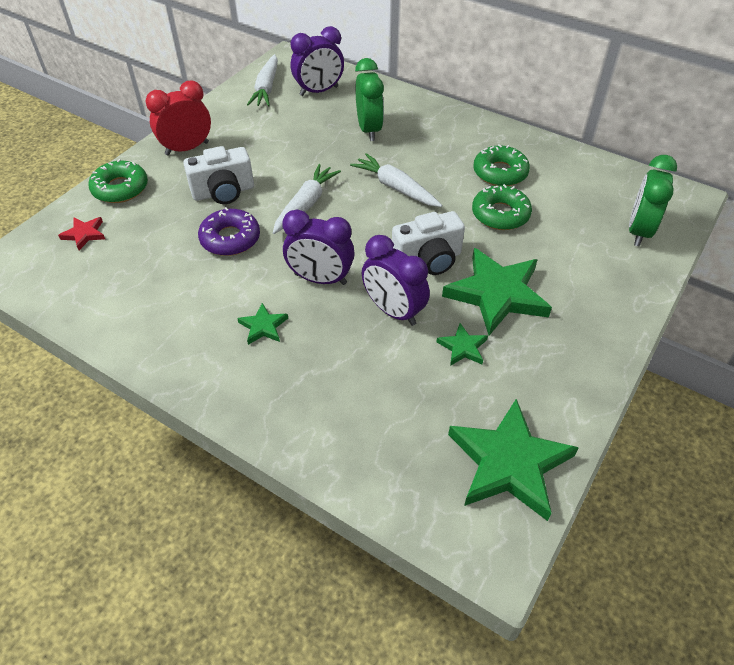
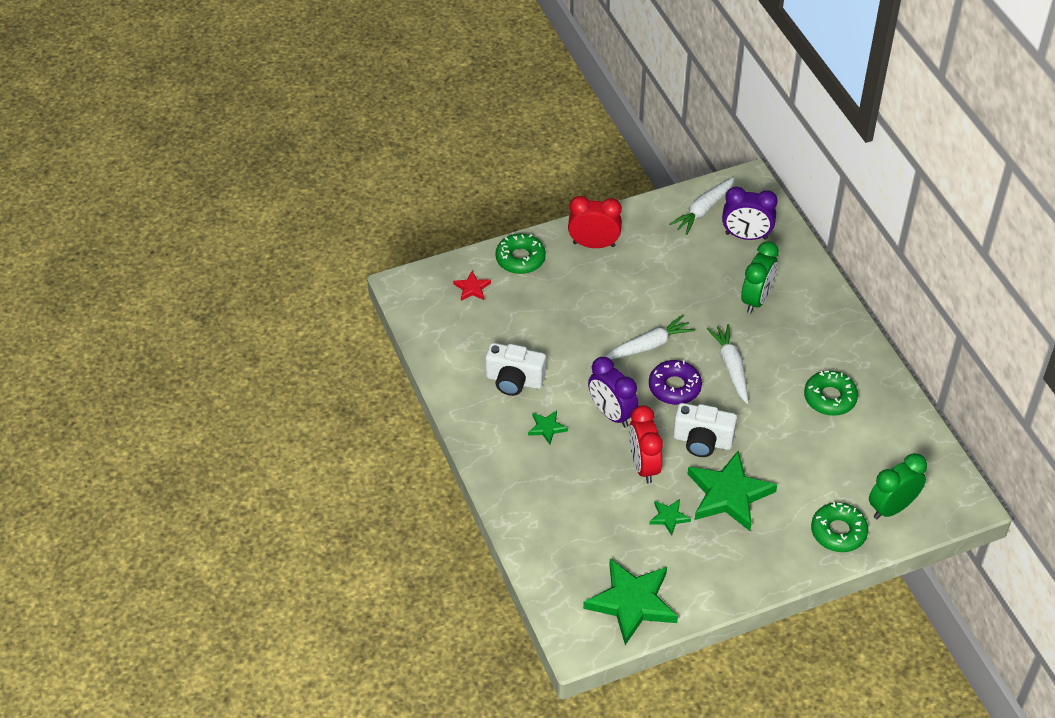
camera: 35 degrees right, 0 degrees up
white camera [183,146,254,204] -> white camera moved to [485,343,546,396]
purple donut [198,207,260,256] -> purple donut moved to [649,360,702,405]
purple clock [362,235,430,326] -> red clock [629,405,663,483]
green donut [472,184,532,230] -> green donut moved to [811,502,868,552]

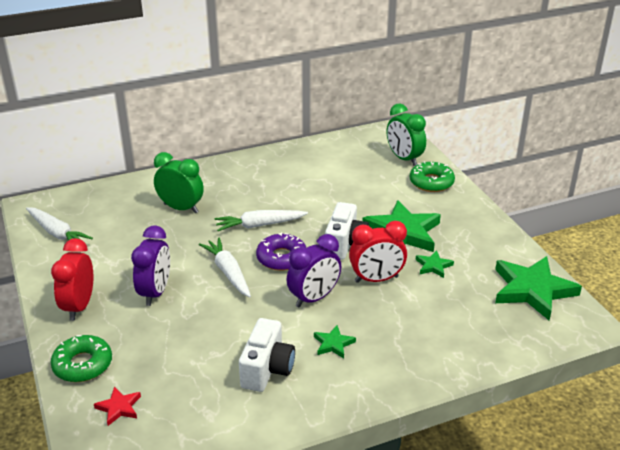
camera: 90 degrees left, 15 degrees down
purple clock [722,186,778,240] -> purple clock moved to [131,225,170,306]
green donut [804,371,858,416] -> none

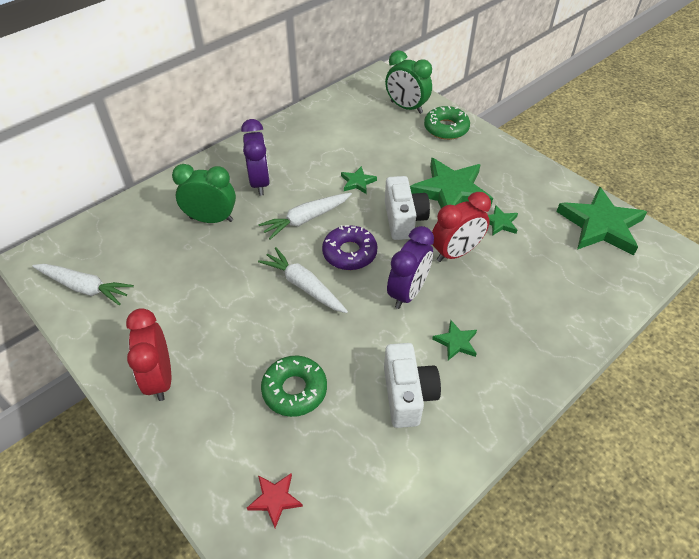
camera: 20 degrees left, 15 degrees up
green donut [51,335,112,382] -> green donut moved to [261,356,327,417]
purple clock [131,225,170,306] -> purple clock moved to [241,119,270,196]
none -> green star [341,166,377,194]

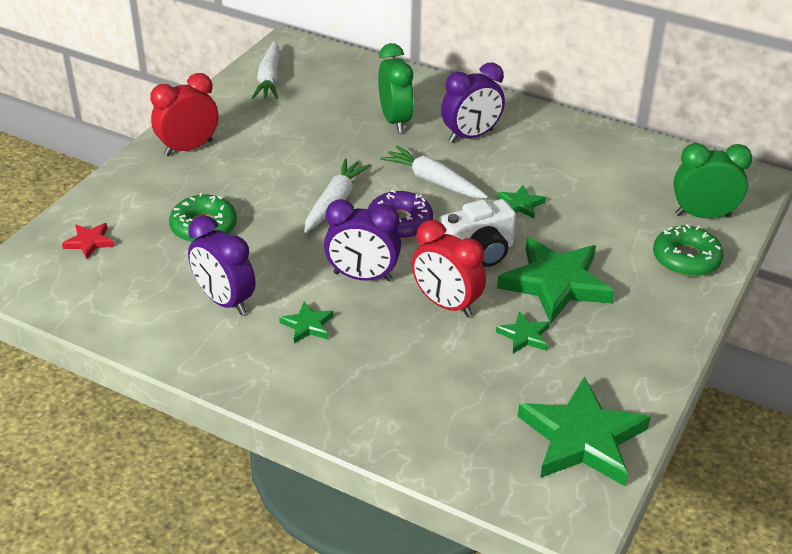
camera: 70 degrees right, 10 degrees down
white camera [384,343,441,428] -> purple clock [188,216,256,315]
green clock [385,50,432,114] -> green clock turned 75 degrees clockwise [673,143,752,218]

